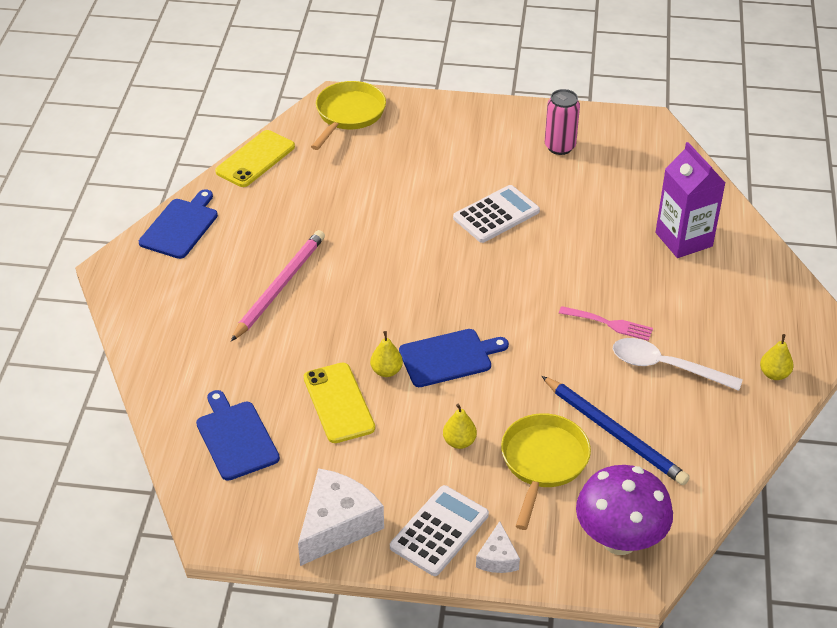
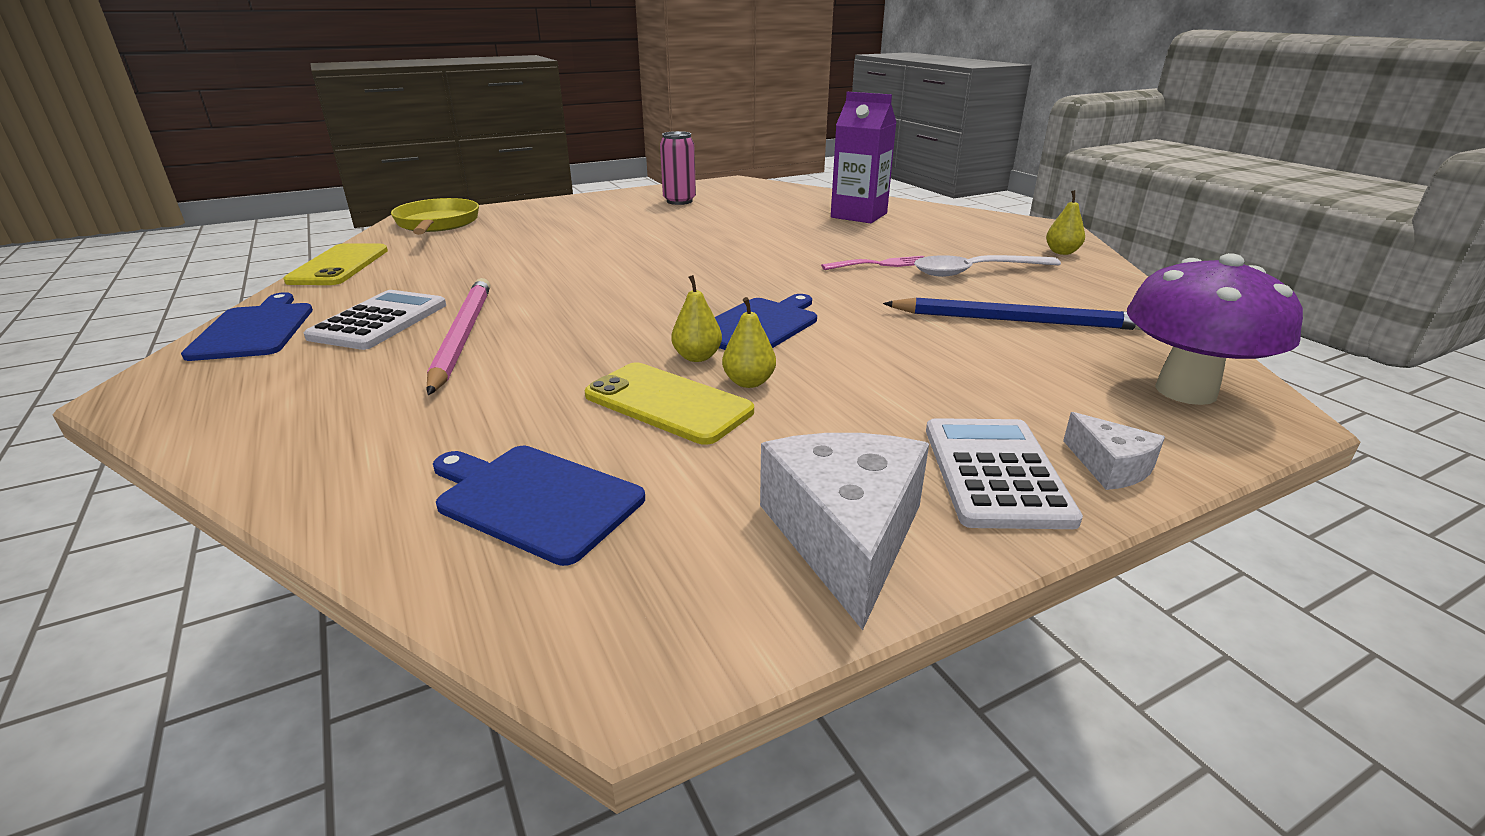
camera: 35 degrees left, 15 degrees down
yellow pear [443,404,477,449] -> yellow pear moved to [722,297,776,388]
white calculator [453,185,540,243] -> white calculator moved to [304,290,446,350]
yellow pan [501,413,591,530] -> none

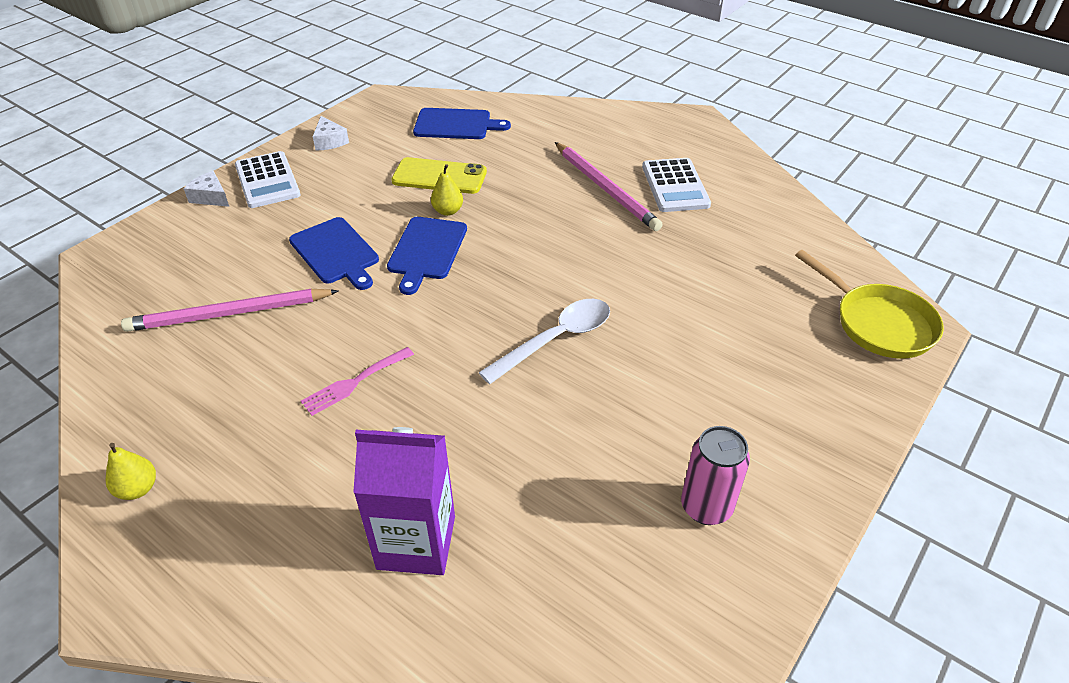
camera: 155 degrees right, 15 degrees up
blue cutting board [181,292,313,361] -> blue cutting board moved to [289,217,379,290]
yellow phone [283,243,388,285] -> none
yellow pear [722,297,776,388] -> none
white cheese [760,433,929,630] -> white cheese [312,116,349,150], size x0.52
blue pencil [883,298,1141,330] -> pink pencil [121,289,339,332]
white spoon [914,255,1061,277] -> white spoon moved to [478,299,610,384]
purple mushroom [1127,253,1303,405] -> none

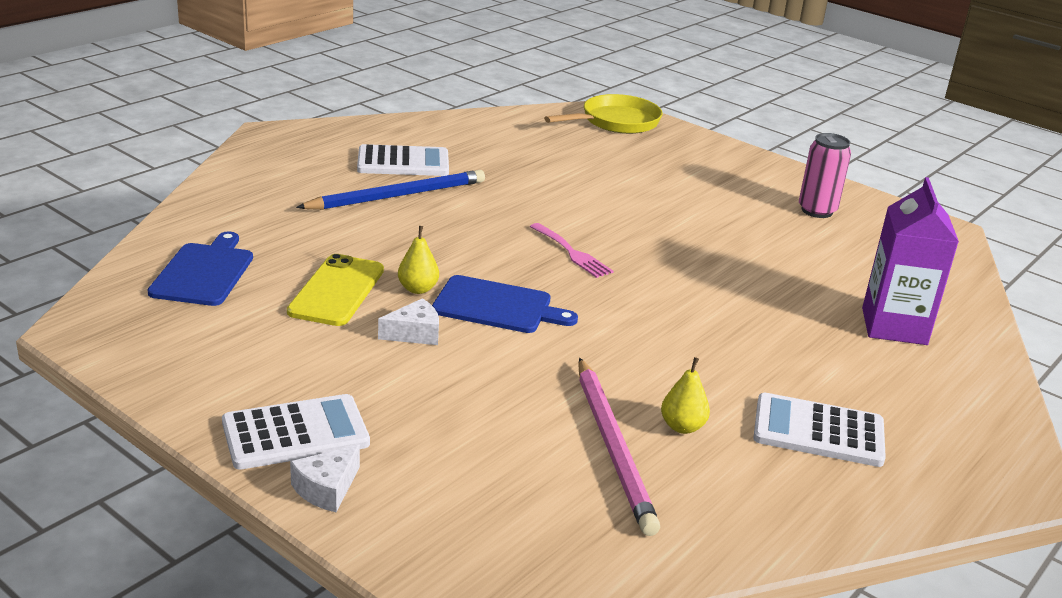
camera: 90 degrees left, 15 degrees down
yellow pear [106,443,156,500] -> yellow pear moved to [661,357,710,434]
blue cutting board [289,217,379,290] -> none
pink fork [301,347,414,416] -> pink fork moved to [530,223,613,278]
white cheese [312,116,349,150] -> white cheese moved to [378,298,439,345]
white spoon [478,299,610,384] -> none
pink pencil [555,142,663,231] -> blue pencil [296,170,485,210]
none -> white calculator [753,393,886,467]

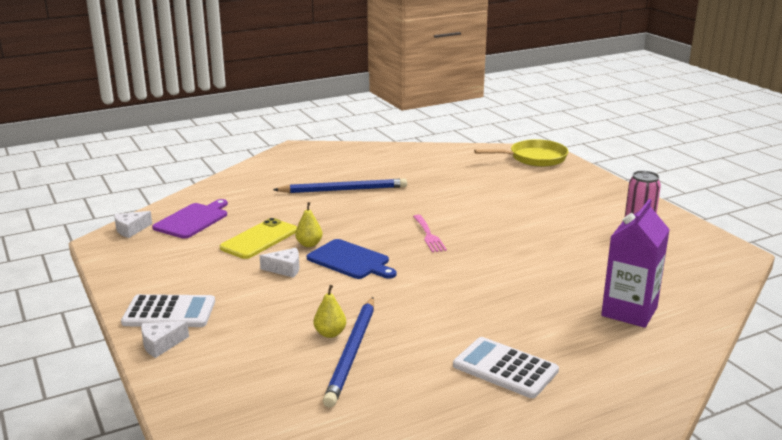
camera: 25 degrees right, 5 degrees down
blue cutting board [148,231,253,306] -> purple cutting board [152,199,228,239]
white calculator [357,144,449,176] -> none
pink pencil [578,358,660,536] -> blue pencil [323,297,374,408]
yellow pear [661,357,710,434] -> yellow pear moved to [314,285,346,338]
none -> white cheese [114,211,152,238]

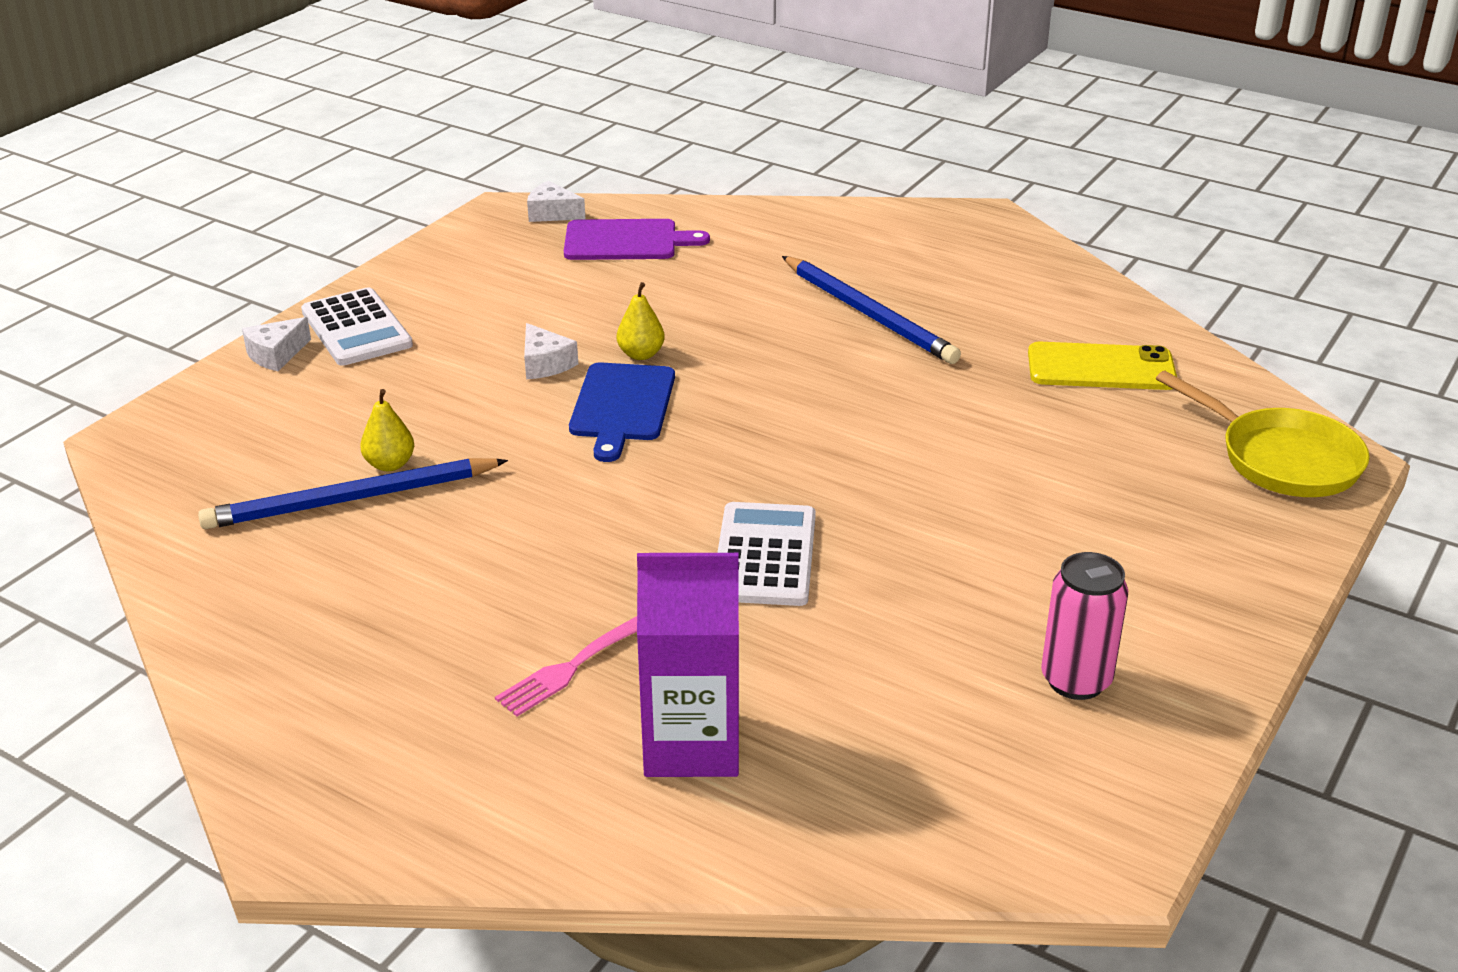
camera: 60 degrees right, 10 degrees up
white cheese [141,321,189,358] -> white cheese turned 75 degrees counterclockwise [242,317,311,371]
yellow phone [220,218,297,259] -> yellow phone moved to [1028,342,1177,390]
pink fork [413,215,447,252] -> pink fork moved to [495,616,637,717]
white calculator [453,337,559,398] -> white calculator moved to [717,502,816,606]

